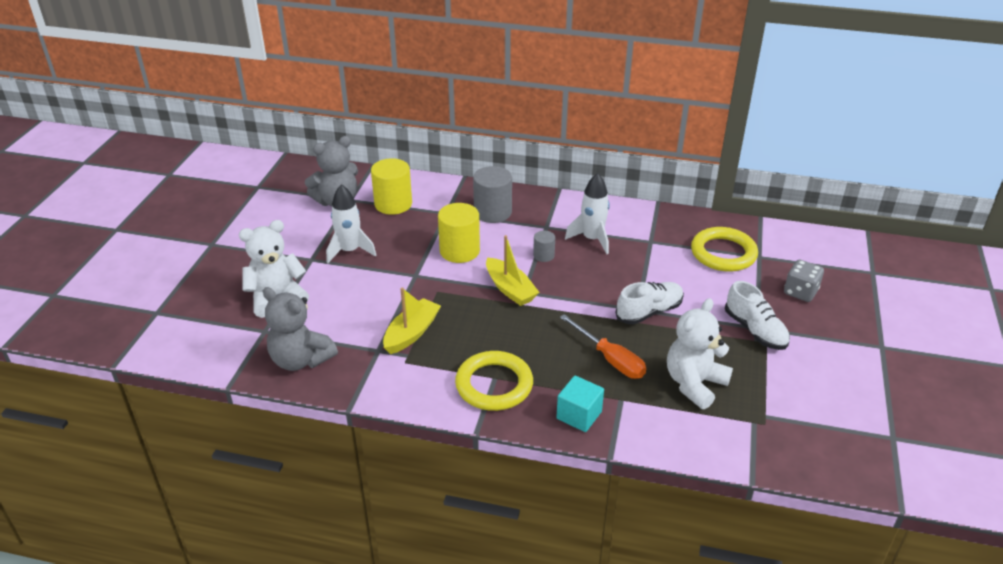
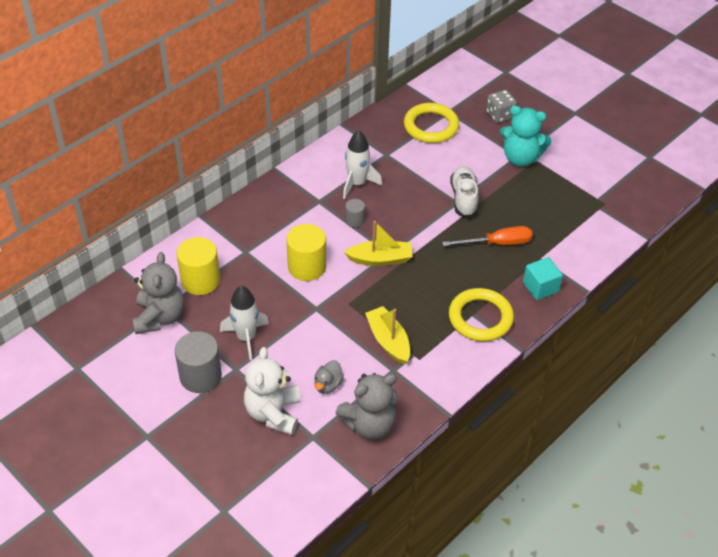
camera: 60 degrees left, 10 degrees up
grey cylinder [473,166,512,223] -> grey cylinder moved to [175,331,222,393]
white teddy bear [667,298,733,409] -> none
white shoe [725,281,790,350] -> turquoise teddy bear [500,106,552,167]
none -> grey duck [314,360,344,394]

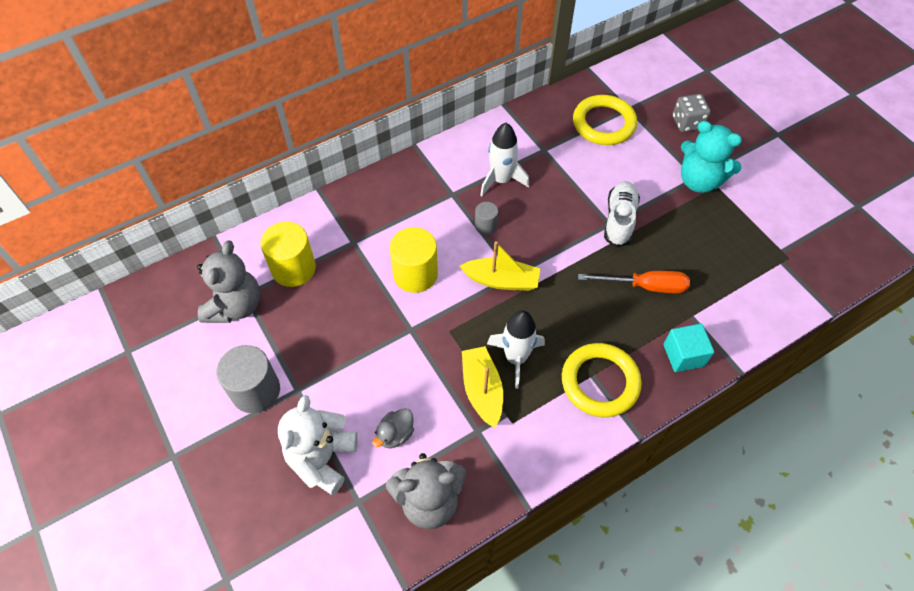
camera: 15 degrees right, 10 degrees up
white rocket [220,286,269,360] -> white rocket moved to [487,310,545,389]

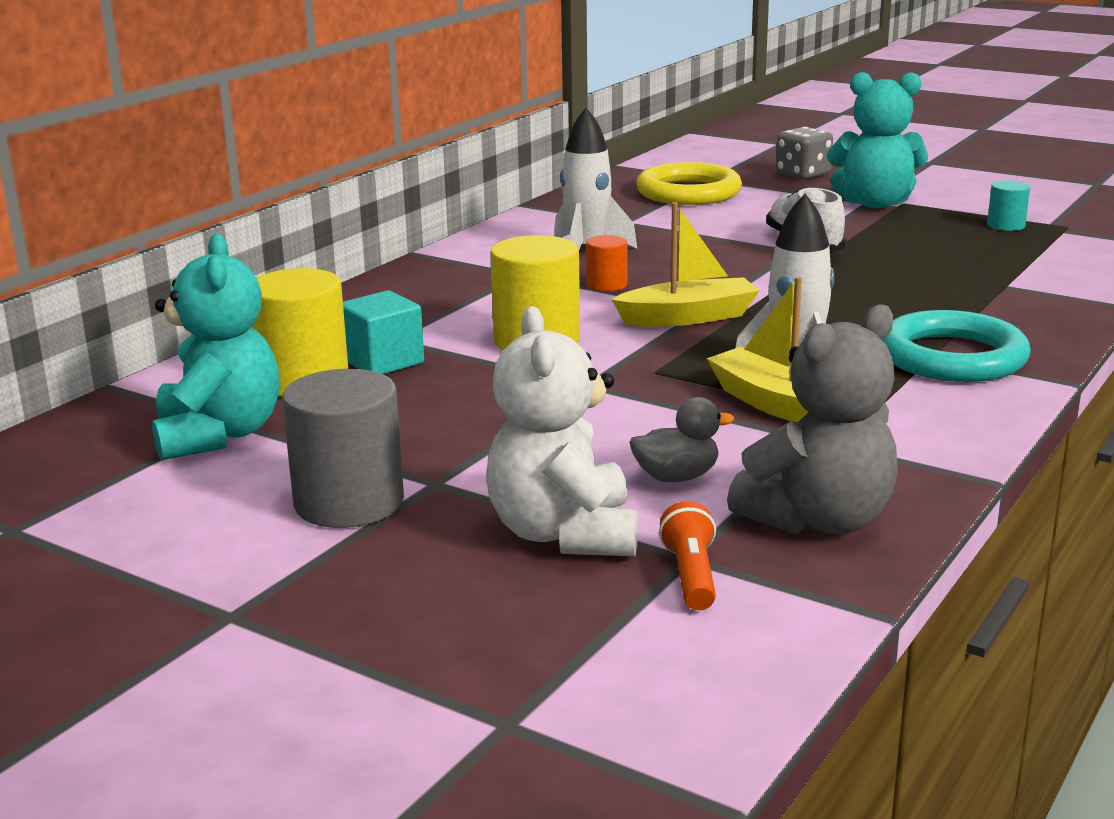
camera: 25 degrees left, 35 degrees down
grey teddy bear [197,241,260,323] -> turquoise teddy bear [152,234,280,460]
grey duck [373,408,414,448] -> grey duck turned 120 degrees counterclockwise [629,397,734,482]
grey cylinder [475,202,498,235] -> orange cylinder [586,235,627,292]
yellow ring [562,343,642,417] -> turquoise ring [883,310,1031,382]
orange screwdriver [578,271,690,293] -> none
turquoise cube [663,324,714,372] -> turquoise cube moved to [343,290,424,374]
none -> orange flashlight [659,501,716,610]
none -> turquoise cylinder [987,180,1030,231]

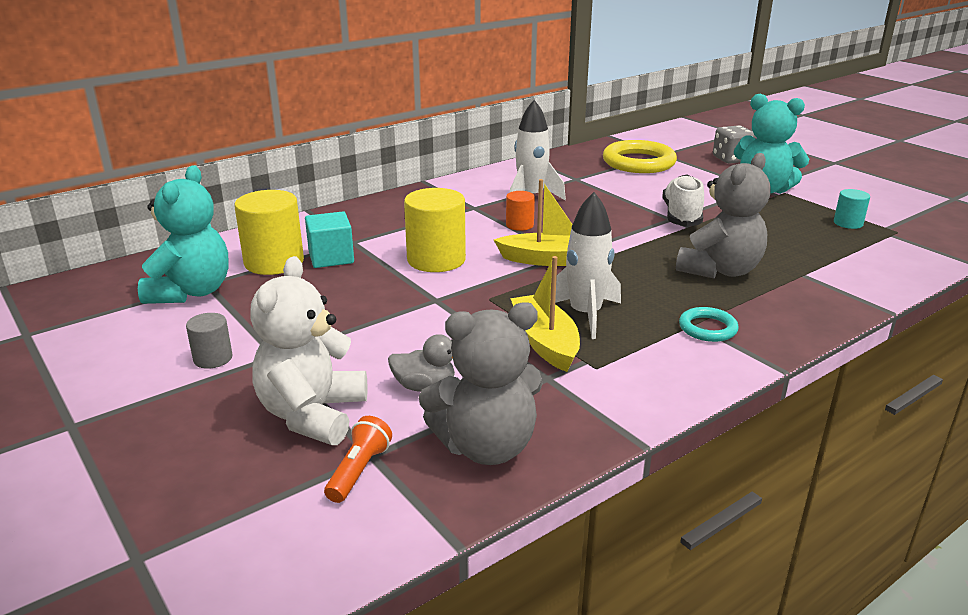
camera: 20 degrees right, 5 degrees up
grey cylinder [282,369,404,528] -> grey cylinder [186,313,232,369], size x0.52
turquoise ring [883,310,1031,382] -> turquoise ring [679,307,739,342], size x0.52
none -> grey teddy bear [676,153,770,278]

